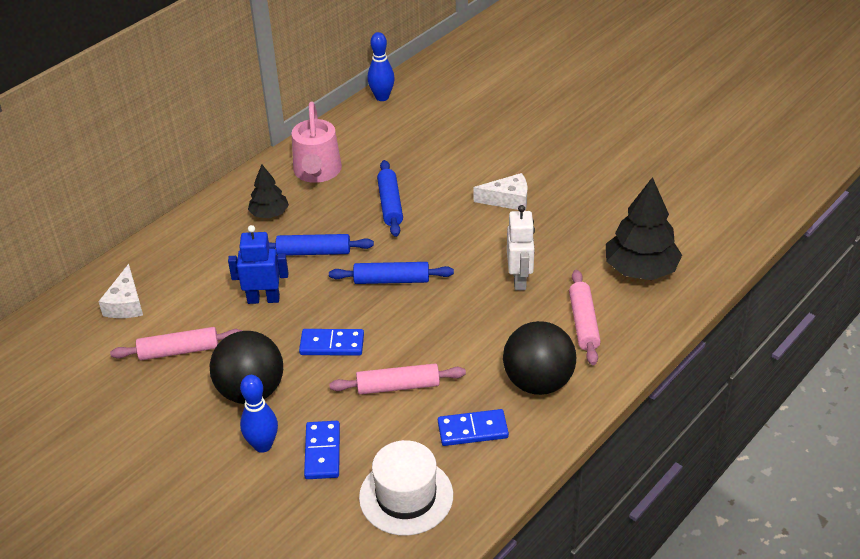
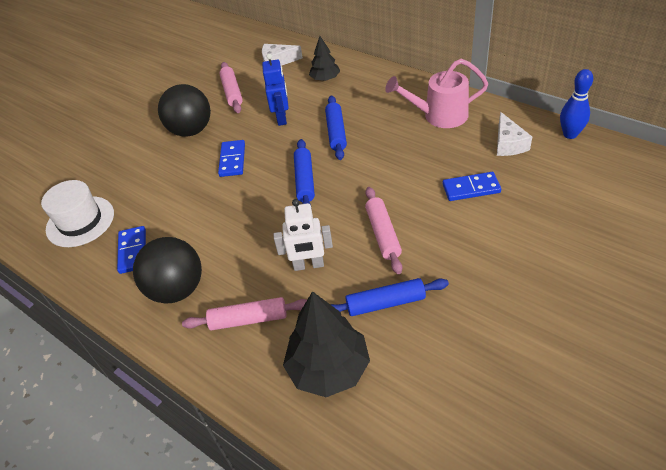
camera: 90 degrees right, 5 degrees up
blue bowling pin [240,375,278,453] -> none
black tree [248,164,289,218] -> black tree moved to [309,36,340,81]
blue domino [304,421,340,479] -> blue domino moved to [442,172,501,201]
pink rolling pin [329,363,466,395] -> pink rolling pin moved to [365,187,402,274]
blue rolling pin [377,160,403,237] -> blue rolling pin moved to [330,278,449,316]
white cheese [474,173,527,211] -> white cheese moved to [497,112,532,156]

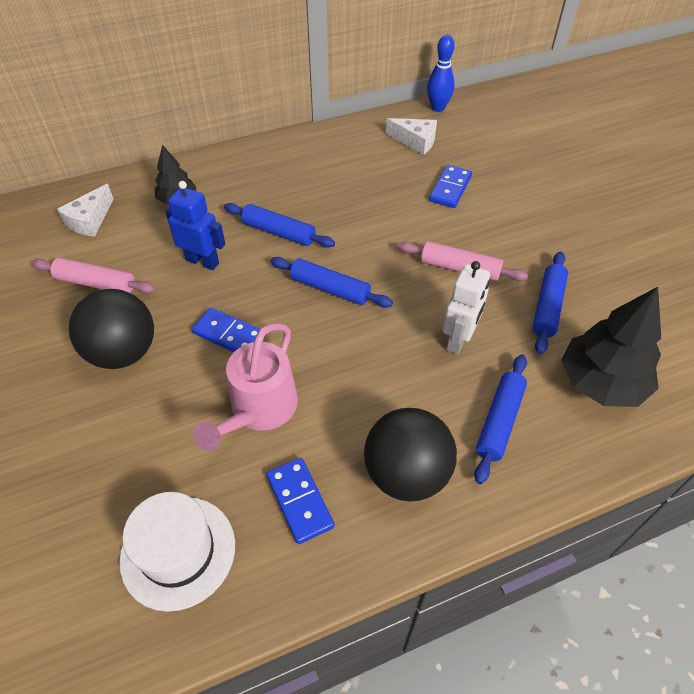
camera: 65 degrees left, 5 degrees up
blue domino [117,226,146,274] -> blue domino turned 45 degrees clockwise [267,458,335,544]
pink rolling pin [182,297,307,331] -> blue rolling pin [474,354,527,484]
pink watering can [385,59,489,128] -> pink watering can moved to [193,323,298,451]

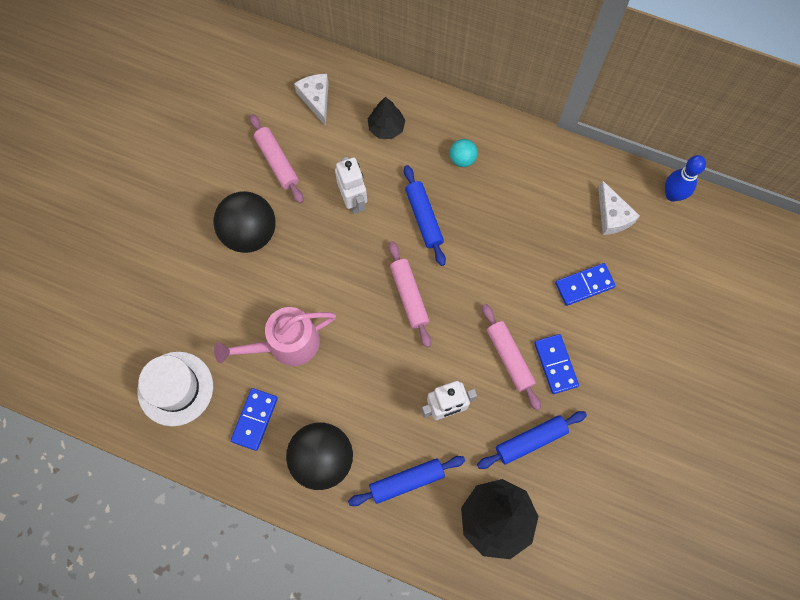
camera: 45 degrees right, 20 degrees up
white cheese [57,184,114,237] -> white cheese turned 90 degrees clockwise [294,74,329,126]
blue robot [165,181,225,270] -> white robot [335,157,367,214]
blue domino [192,307,266,352] -> blue domino moved to [534,334,579,394]
blue rolling pin [270,257,393,308] -> pink rolling pin [389,241,431,348]
none -> turquoise ball [450,139,478,167]

